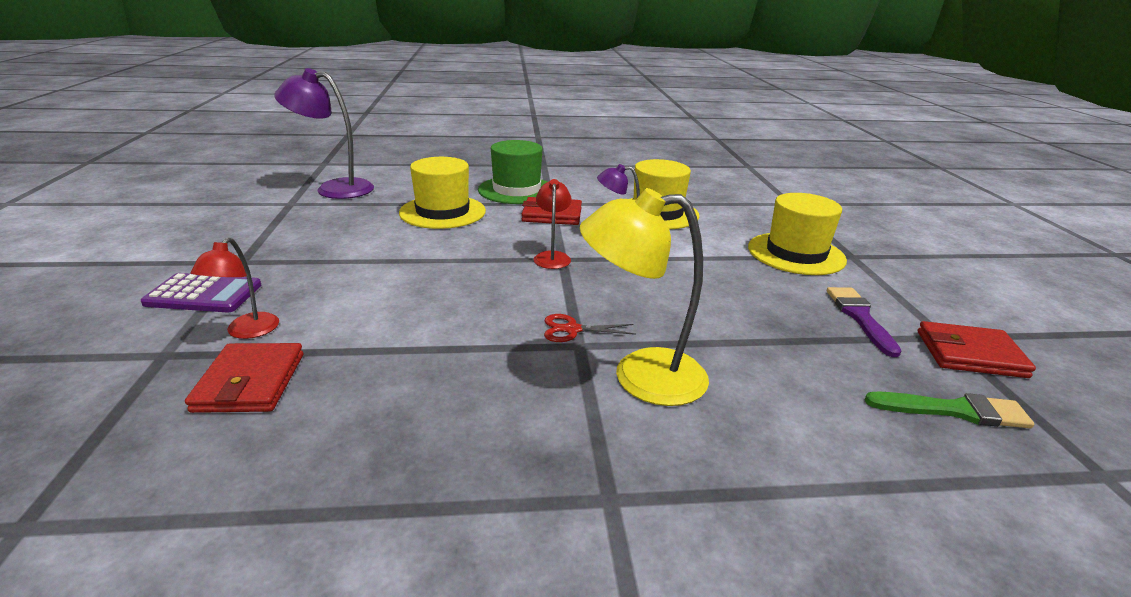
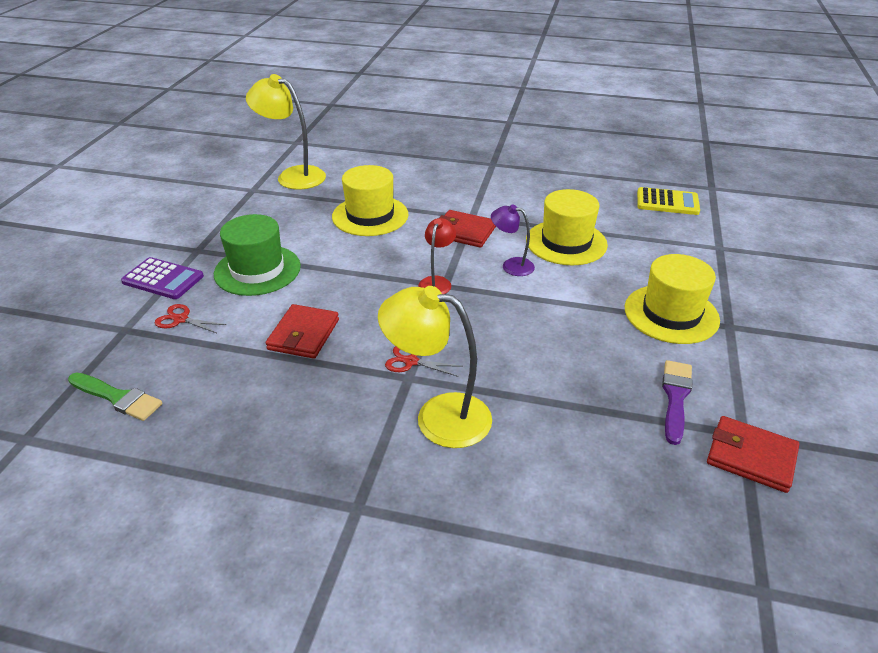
camera: 20 degrees right, 10 degrees up
red wallet [185,343,303,413] -> red wallet moved to [266,304,339,359]
red lamp [191,237,279,339] -> red scissors [155,304,226,333]
purple lamp [274,68,374,199] -> yellow lamp [246,74,326,190]
green hat [478,140,547,204] -> green hat moved to [214,214,301,296]
green brush [865,391,1034,428] -> green brush moved to [68,373,162,421]
none -> yellow calculator [637,187,700,215]

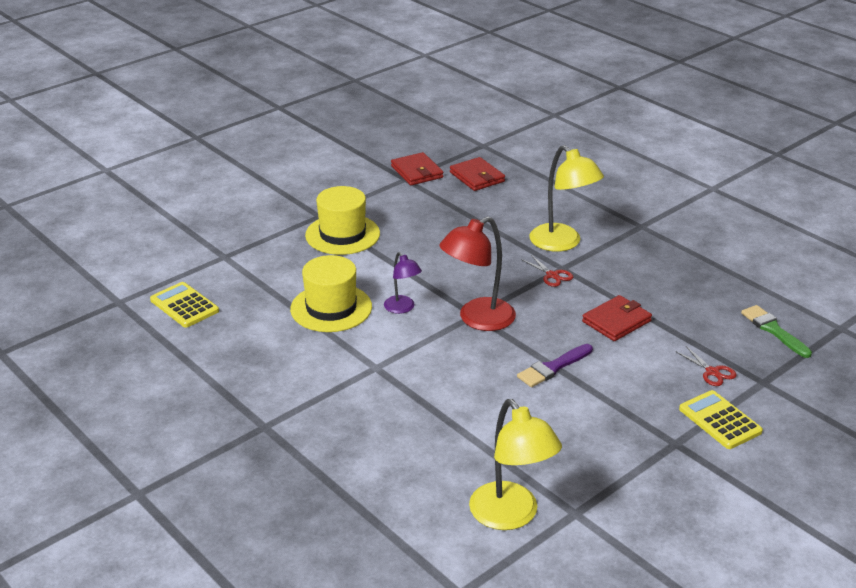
camera: 145 degrees left, 5 degrees down
purple calculator [121,257,204,299] -> yellow calculator [679,390,763,449]
green hat [214,214,301,296] -> none
yellow hat [332,165,409,236] -> none
red lamp [418,218,456,294] -> red lamp [439,216,516,331], size x1.79
red wallet [439,210,496,248] -> red wallet moved to [450,157,505,191]
purple brush [662,360,693,445] -> purple brush moved to [517,344,593,387]

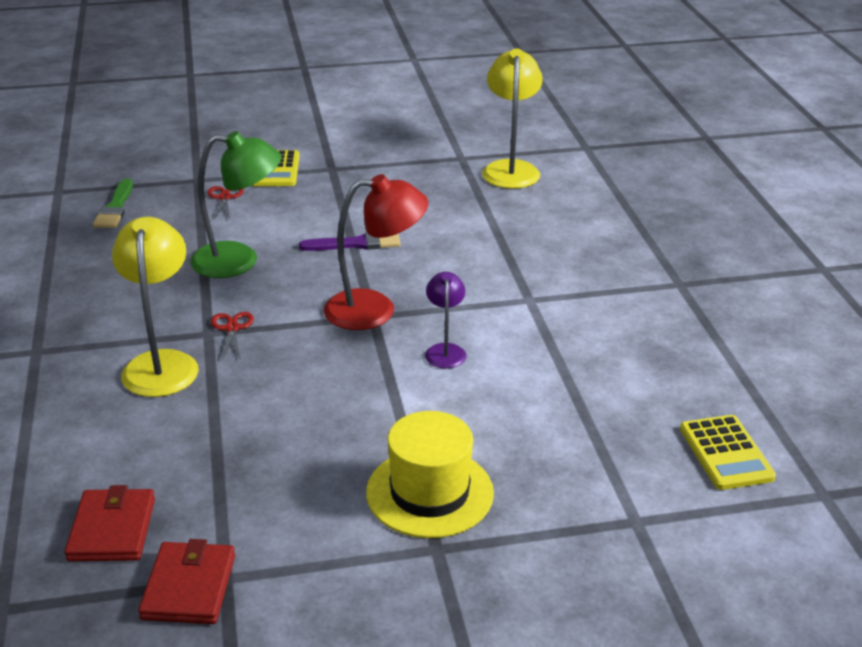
camera: 150 degrees left, 0 degrees up
yellow hat [290,255,372,332] -> none
red wallet [582,295,652,341] -> green lamp [190,131,281,278]

